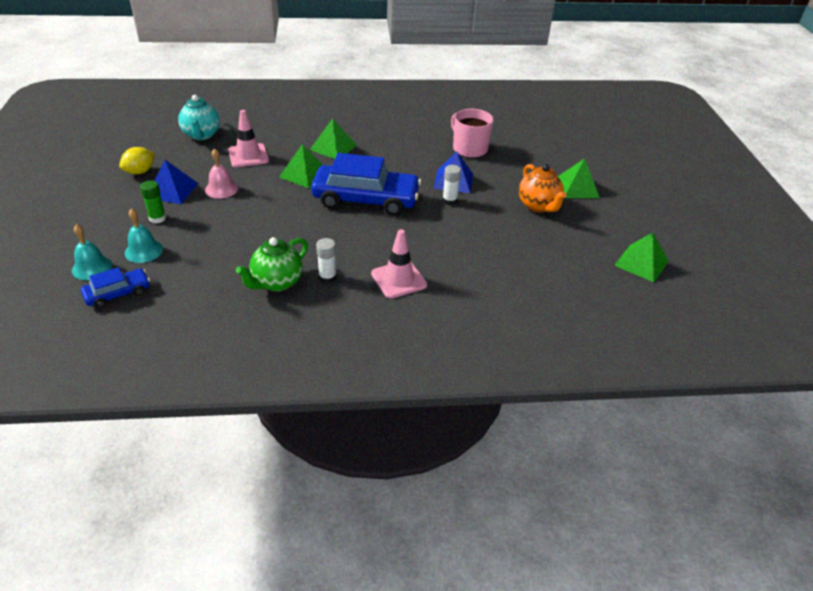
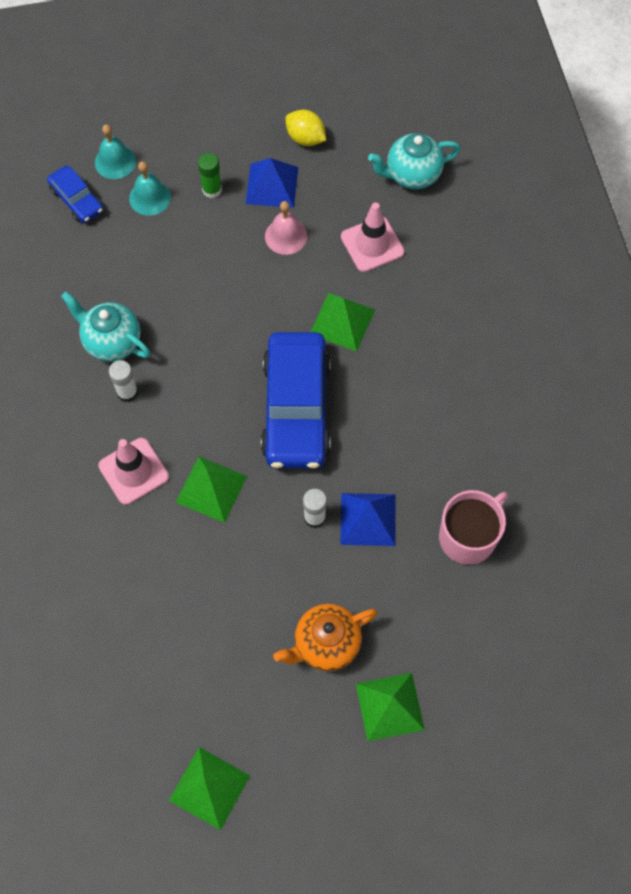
camera: 85 degrees right, 25 degrees up
green teapot [236,237,308,291] -> turquoise teapot [61,292,150,362]
green pyramid [310,118,357,159] -> green pyramid moved to [175,457,247,523]

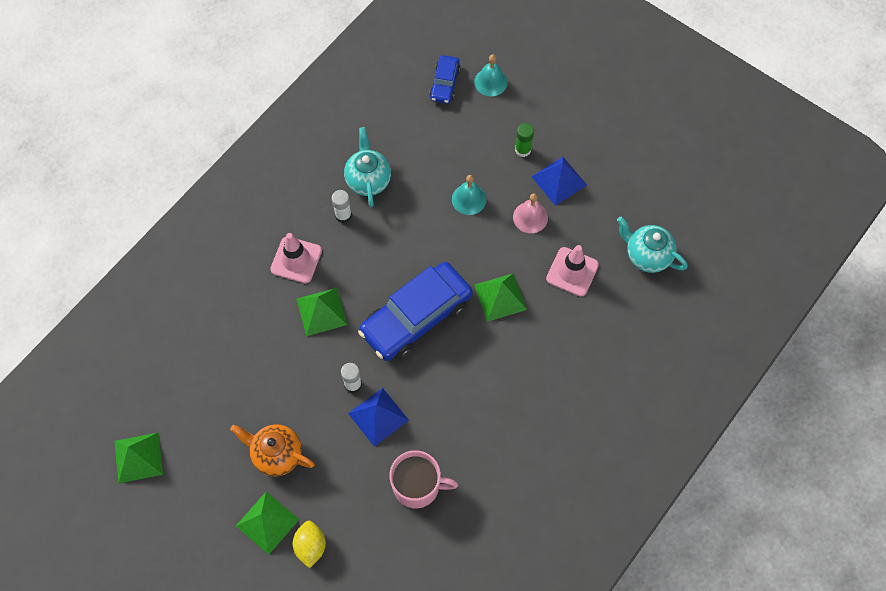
camera: 50 degrees right, 0 degrees up
turquoise bell [129,161,171,216] -> turquoise bell moved to [452,175,486,215]
yellow lemon [285,110,326,146] -> yellow lemon moved to [293,521,326,568]

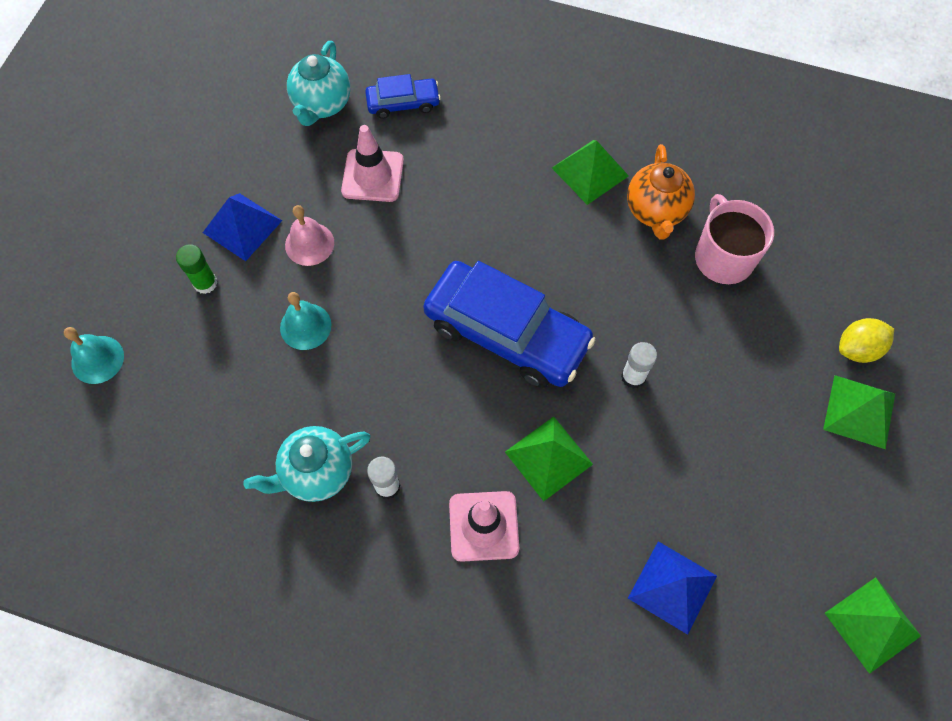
camera: 110 degrees left, 0 degrees up
orange teapot [230,424,314,476] -> orange teapot moved to [627,144,695,240]
blue pyramid [348,388,409,447] -> blue pyramid moved to [628,541,717,635]
blue car [429,55,461,104] -> blue car moved to [365,74,441,119]
green pyramid [474,273,527,322] -> green pyramid moved to [552,140,629,205]

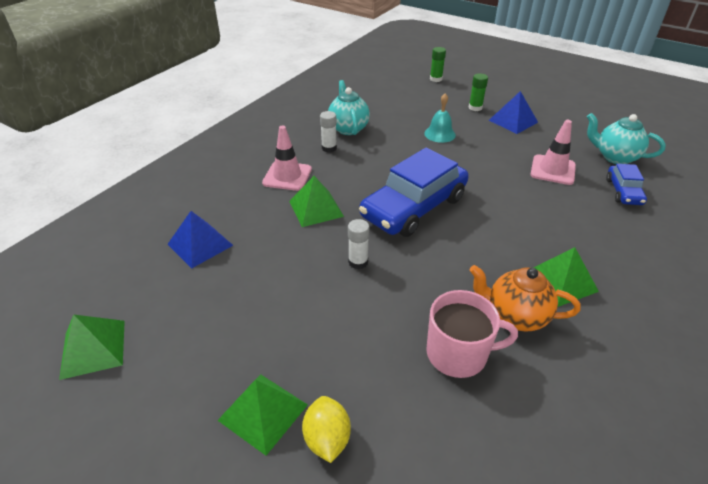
camera: 105 degrees right, 25 degrees down
turquoise bell [64,327,124,384] -> green glue stick [430,47,446,82]
pink bell [285,205,334,266] -> none

